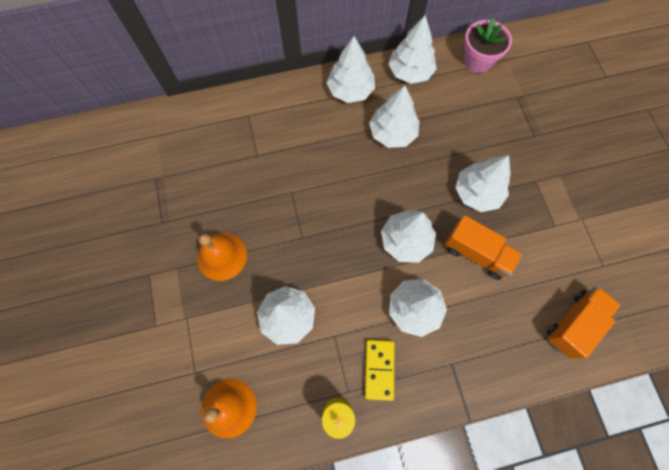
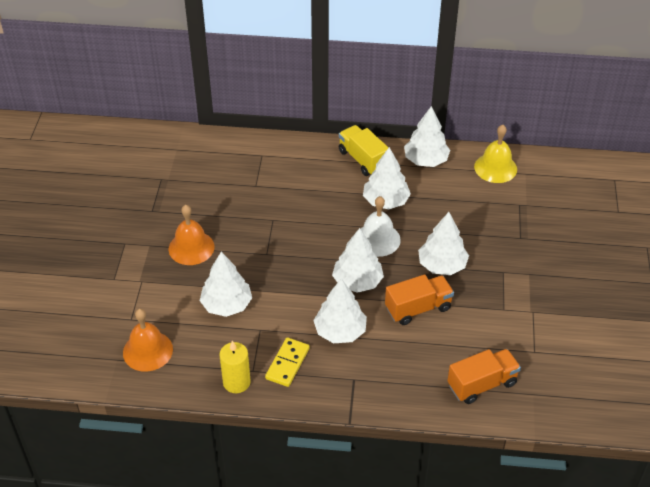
camera: 20 degrees right, 25 degrees down
white tree [327,36,375,103] -> yellow truck [339,125,389,176]
orange truck [445,215,522,280] -> orange truck turned 75 degrees counterclockwise [385,274,454,325]
pink flower pot [464,18,512,73] -> yellow bell [474,125,517,183]
none -> white bell [360,196,401,257]

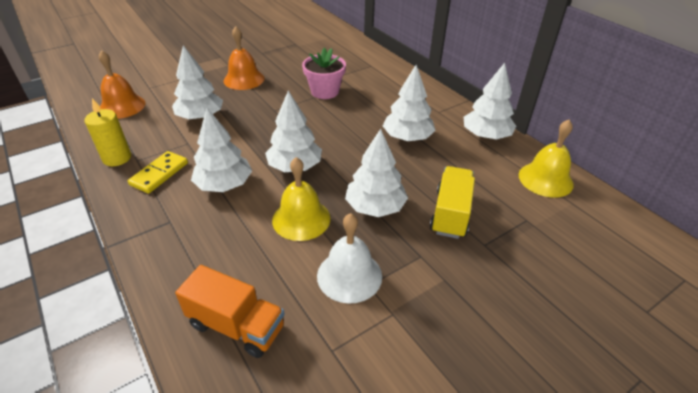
camera: 50 degrees right, 5 degrees down
yellow domino [265,338,310,387] -> yellow domino turned 45 degrees counterclockwise [128,151,188,194]
yellow truck [339,125,389,176] -> yellow truck moved to [430,166,475,239]
white bell [360,196,401,257] -> white bell moved to [317,213,382,304]
orange truck [385,274,454,325] -> yellow bell [272,157,331,241]
none -> pink flower pot [302,48,346,99]

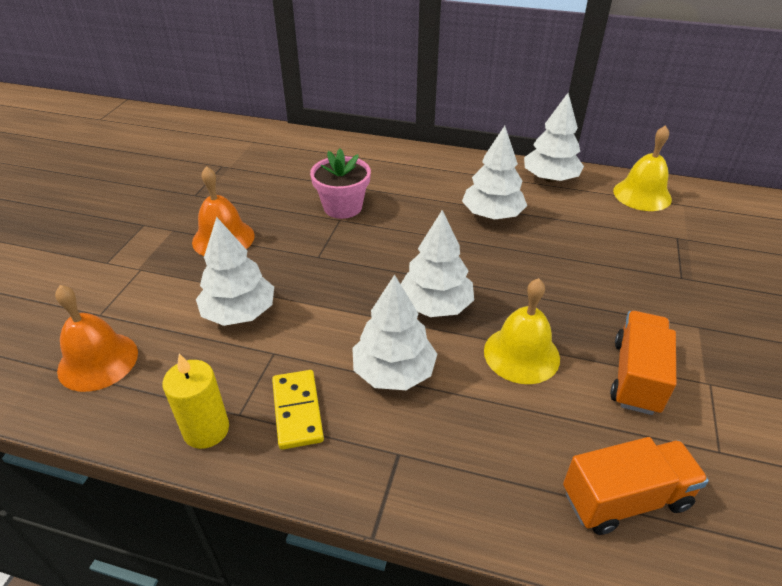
camera: 40 degrees left, 0 degrees up
white bell [317,213,382,304] -> orange truck [610,311,676,415]
white tree [345,129,408,217] -> none
yellow truck [430,166,475,239] -> none

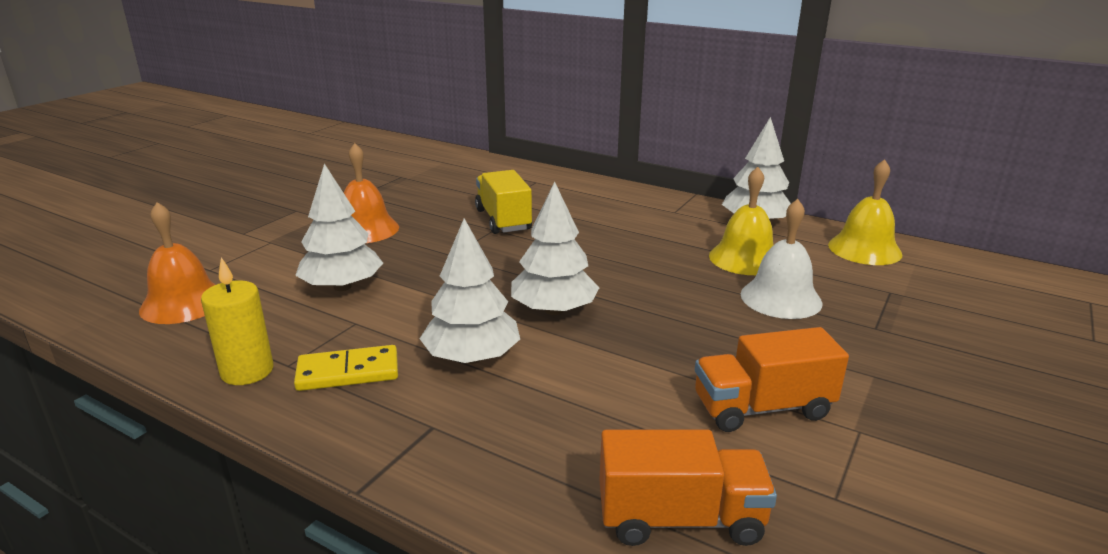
camera: 15 degrees right, 15 degrees down
yellow domino [272,370,324,450] -> yellow domino turned 75 degrees clockwise [294,345,398,391]
pink flower pot [310,148,371,219] -> yellow truck [475,170,532,234]
white tree [462,126,527,220] -> none
yellow bell [484,278,560,384] -> yellow bell moved to [709,167,773,275]
orange truck [610,311,676,415] -> orange truck turned 135 degrees counterclockwise [695,327,849,432]
none -> white bell [741,199,823,319]

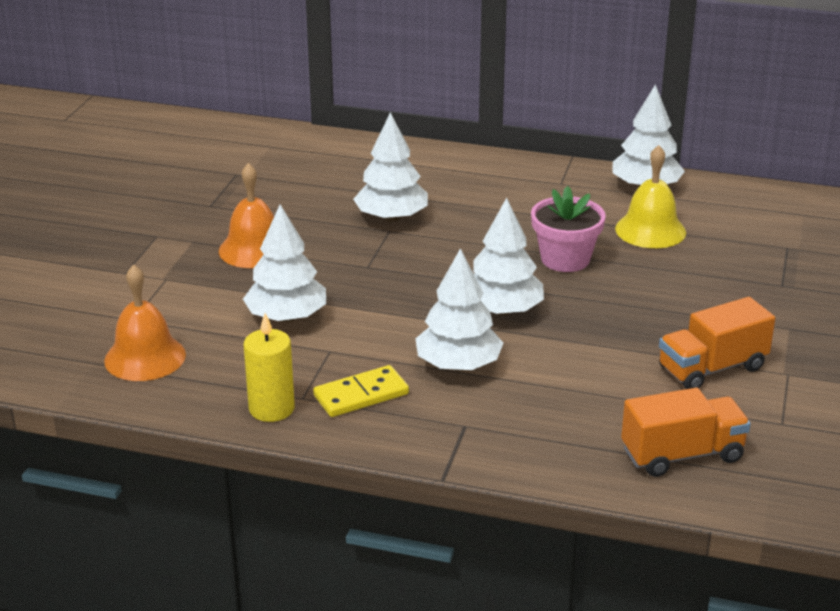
camera: 15 degrees left, 5 degrees up
yellow truck [475,170,532,234] -> white tree [353,112,428,222]
white bell [741,199,823,319] -> none
yellow bell [828,159,903,265] -> none
none -> pink flower pot [531,186,606,272]

